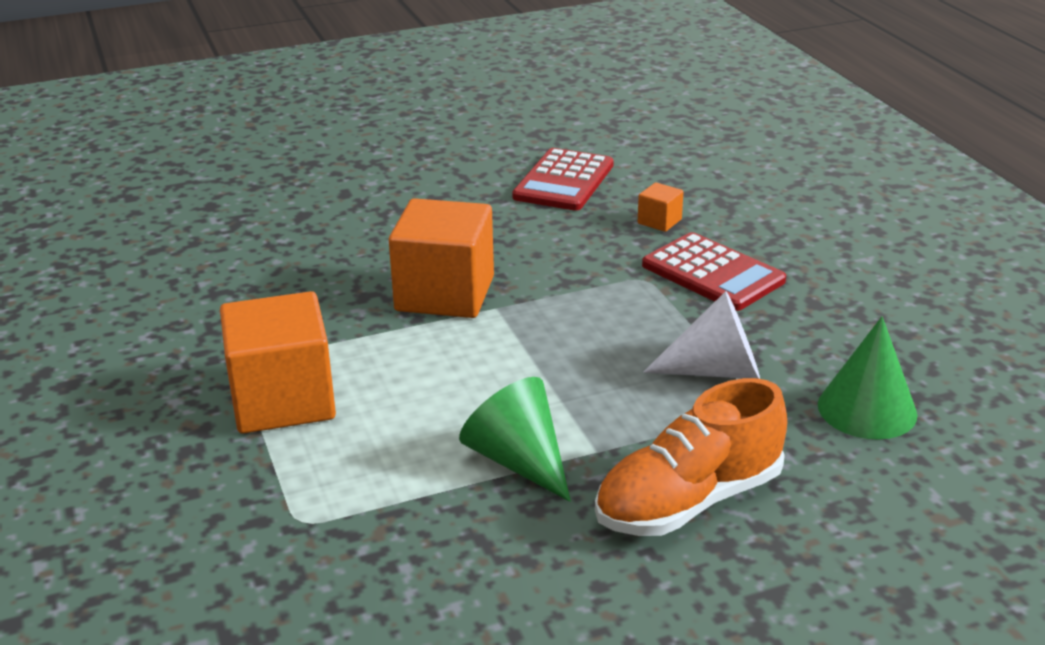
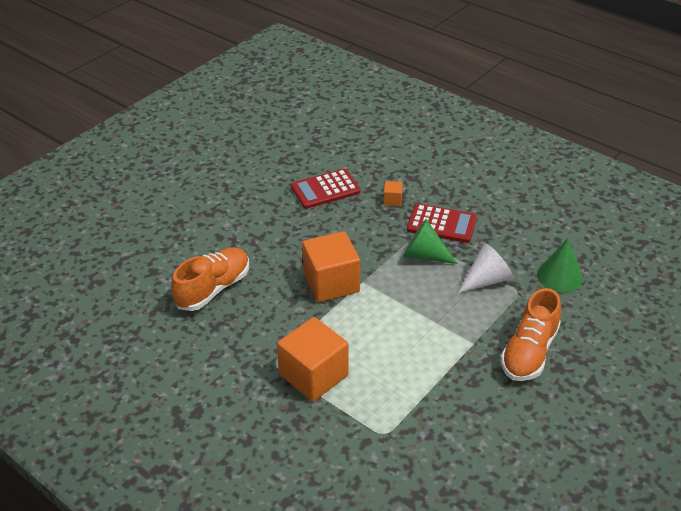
camera: 30 degrees left, 10 degrees up
green cone [459,377,571,502] -> green cone moved to [403,219,458,264]
red calculator [512,148,614,211] -> red calculator turned 75 degrees clockwise [291,169,361,209]
none -> orange shoe [171,247,249,311]

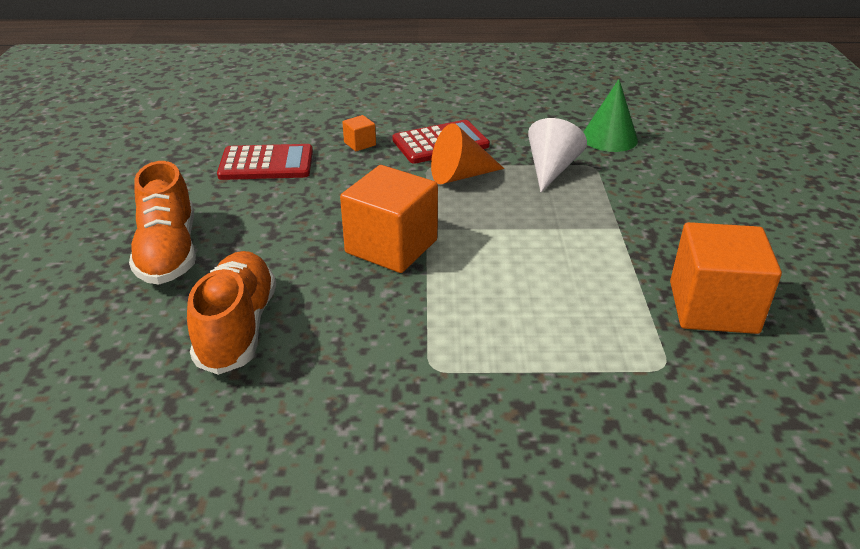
camera: 40 degrees left, 5 degrees down
orange cube [277,317,349,402] -> orange cube moved to [670,222,782,334]
red calculator [291,169,361,209] -> red calculator turned 120 degrees counterclockwise [217,144,313,180]
green cone [403,219,458,264] -> orange cone [431,123,504,184]
orange shoe [501,288,561,381] -> orange shoe moved to [129,161,196,285]

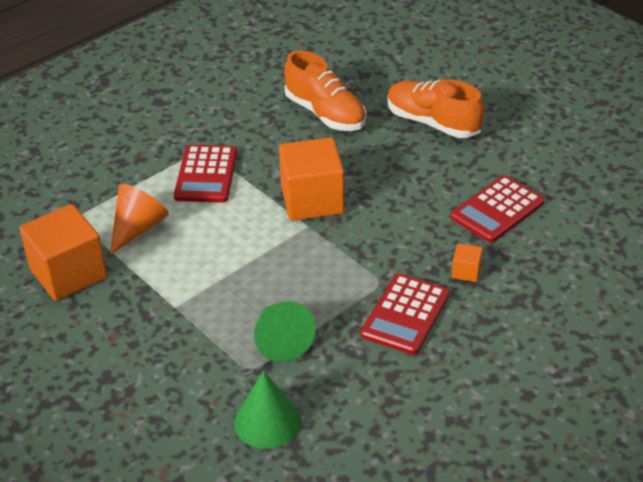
camera: 140 degrees right, 5 degrees up
orange cone [431,123,504,184] -> orange cone moved to [110,184,169,255]
white cone [528,118,587,192] -> green cone [254,301,316,362]
none -> red calculator [174,145,237,203]

